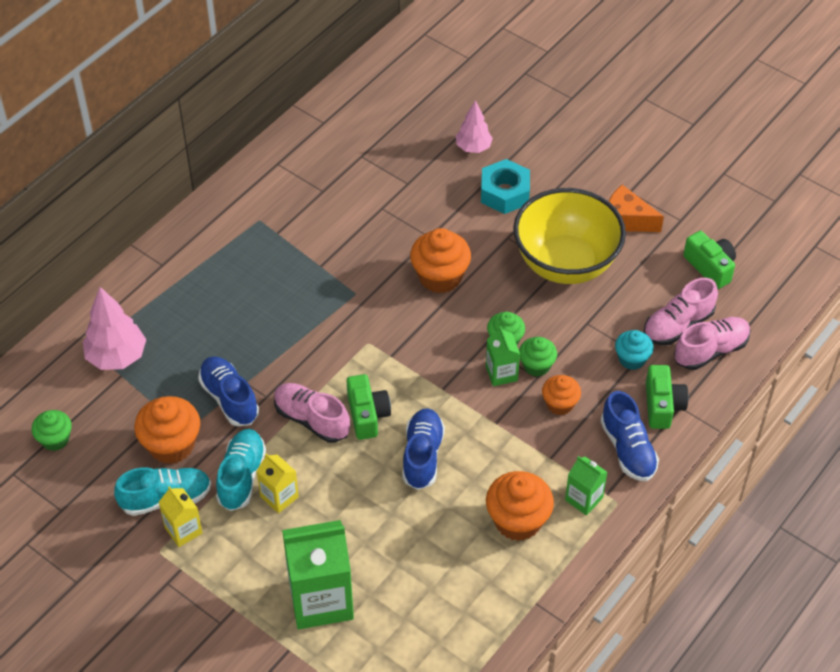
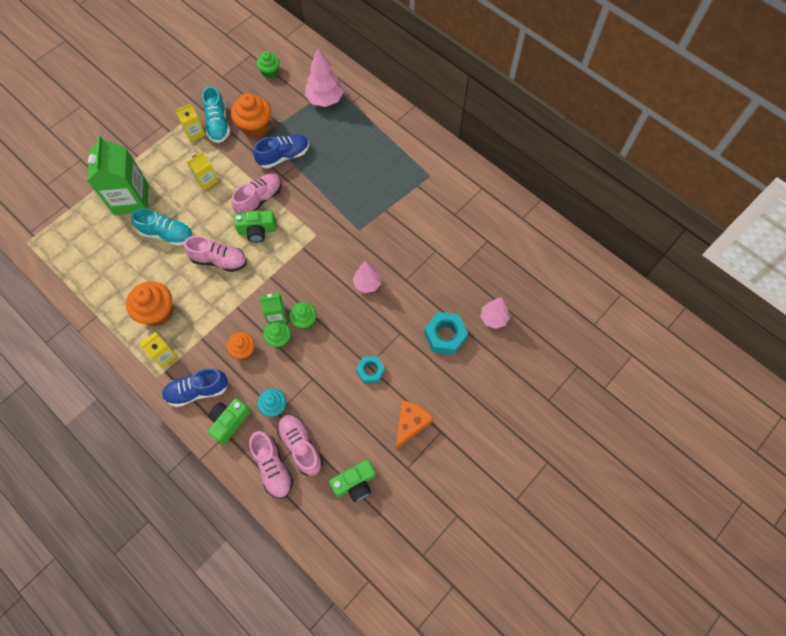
camera: 95 degrees right, 15 degrees up
turquoise shoe [216,429,266,511] -> turquoise shoe moved to [131,208,193,246]
blue shoe [402,408,445,490] -> pink shoe [184,236,247,272]
orange cupcake [410,228,471,293] -> pink tree [353,261,381,293]
yellow bowl [513,188,626,284] -> turquoise nut [356,356,385,384]
green carton [565,456,607,515] -> yellow carton [139,332,178,368]
green camera [646,365,688,429] -> green camera turned 120 degrees clockwise [208,398,251,444]

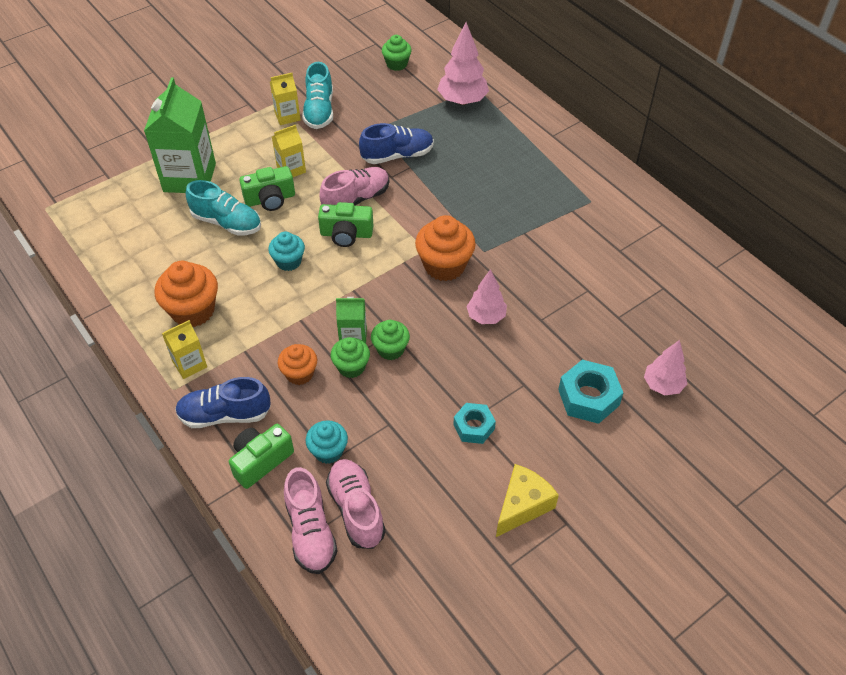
camera: 10 degrees right, 15 degrees down
pink shoe [184,236,247,272] -> turquoise cupcake [268,232,305,271]
orange cupcake [231,93,271,138] -> orange cupcake moved to [415,215,476,281]
green camera [329,459,376,502] -> green camera moved to [239,166,295,211]
orange cheese [396,400,433,449] -> yellow cheese [496,464,559,537]

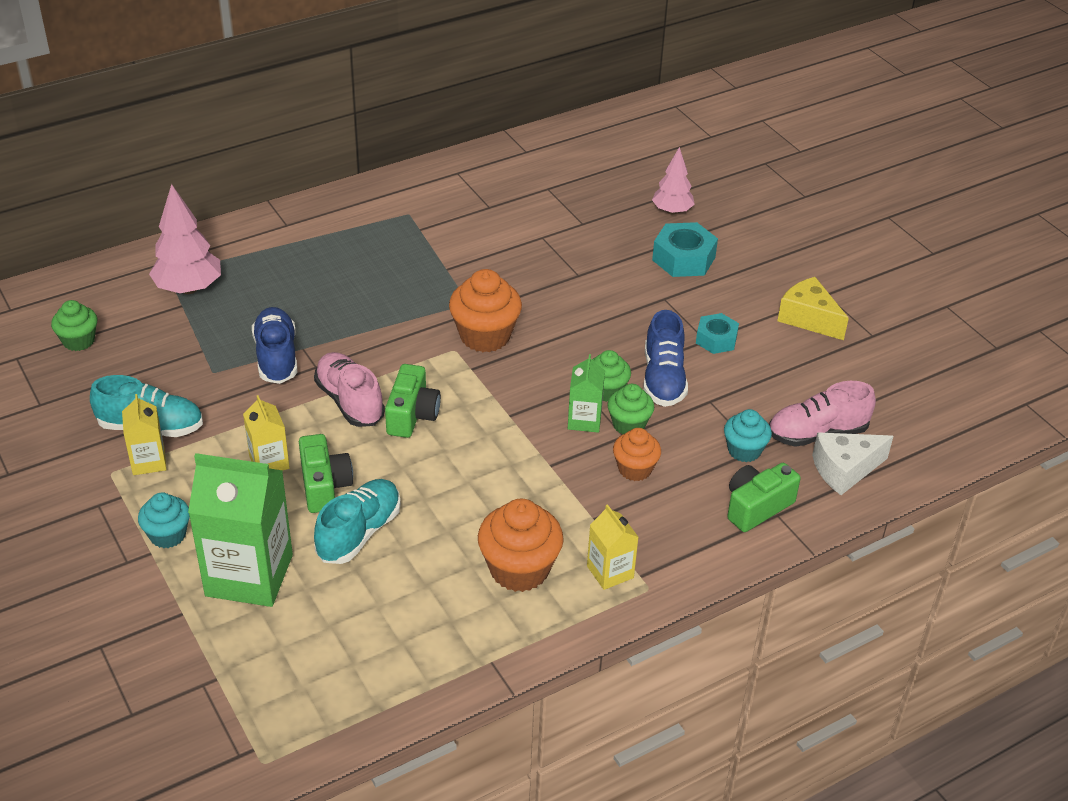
camera: 85 degrees left, 10 degrees down
blue shoe [175,377,271,428] -> blue shoe moved to [643,310,688,407]
green camera [229,424,294,489] -> green camera turned 90 degrees clockwise [727,463,801,532]
turquoise cupcake [268,232,305,271] -> turquoise cupcake moved to [138,493,190,548]
pink shoe [284,467,338,574] -> white cheese [812,432,893,495]
pink tree [466,269,507,324] -> none

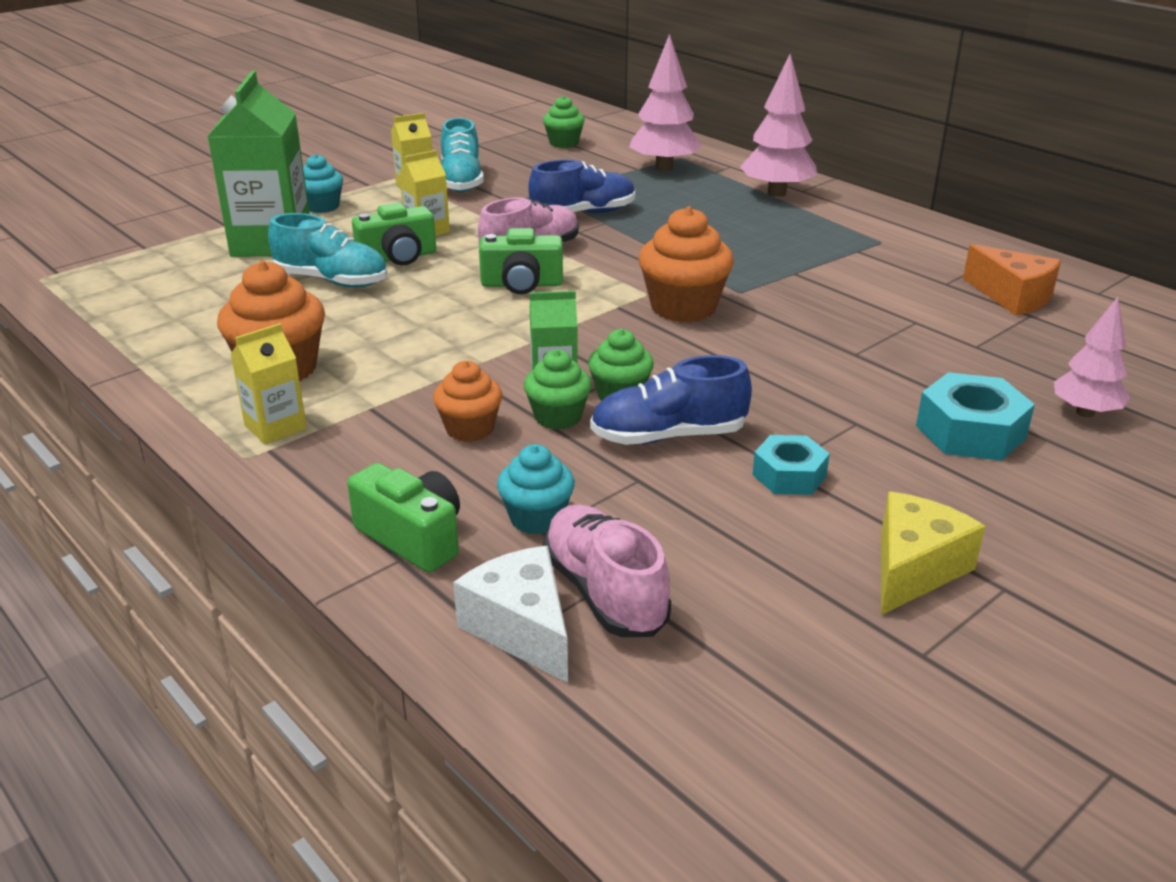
camera: 80 degrees right, 10 degrees down
none -> pink tree [740,54,817,197]
none -> orange cheese [963,244,1061,316]

